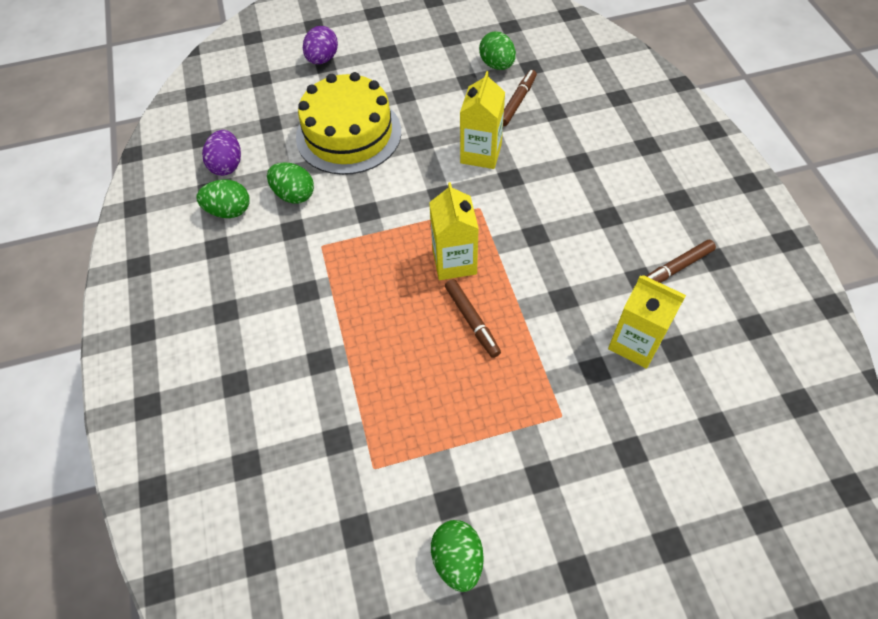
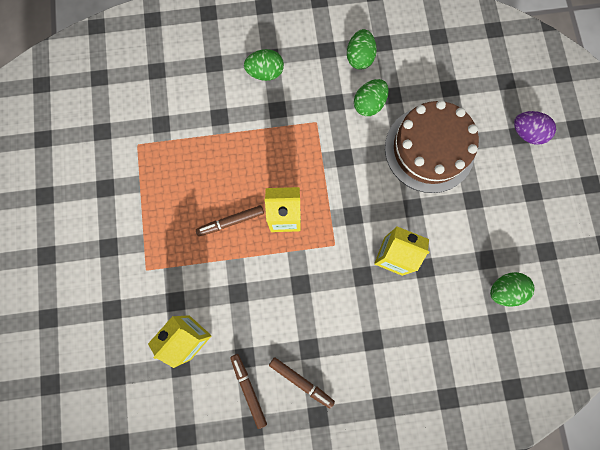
camera: 95 degrees right, 20 degrees up
purple egg [202,130,241,176] -> none
yellow cake [296,72,401,175] -> brown cake [385,100,479,193]
green egg [431,520,484,592] -> green egg moved to [244,49,284,81]
brown marker [503,70,537,126] -> brown marker moved to [269,357,335,409]

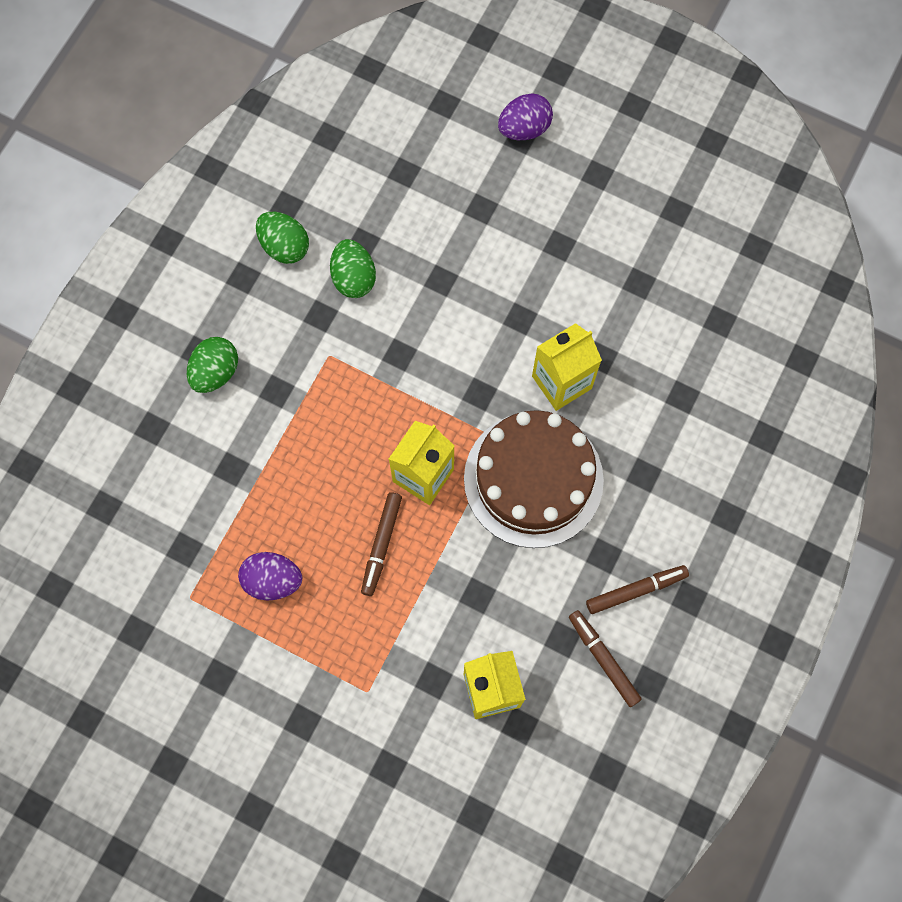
camera: 55 degrees left, 5 degrees down
brown marker [230,354,267,429] -> brown marker turned 45 degrees clockwise [569,610,642,707]
brown cake [385,100,479,193] -> brown cake moved to [464,410,604,548]
green egg [490,272,534,306] -> none
none -> purple egg [238,552,302,601]

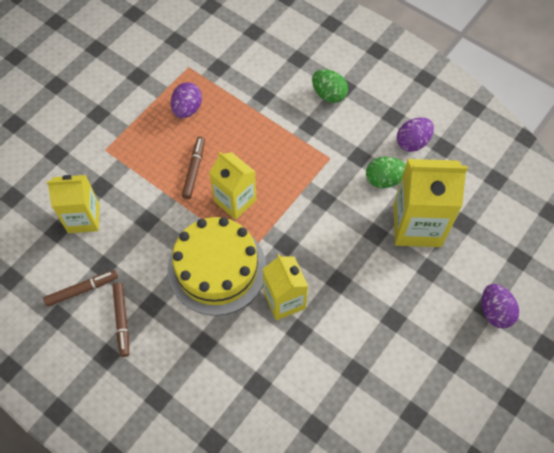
camera: 100 degrees right, 10 degrees down
green egg [256,212,309,264] -> purple egg [397,117,434,152]
brown marker [361,492,402,596] -> brown marker turned 75 degrees clockwise [182,137,205,199]
brown cake [464,410,604,548] -> yellow cake [168,217,266,316]
none -> yellow carton [394,159,468,247]

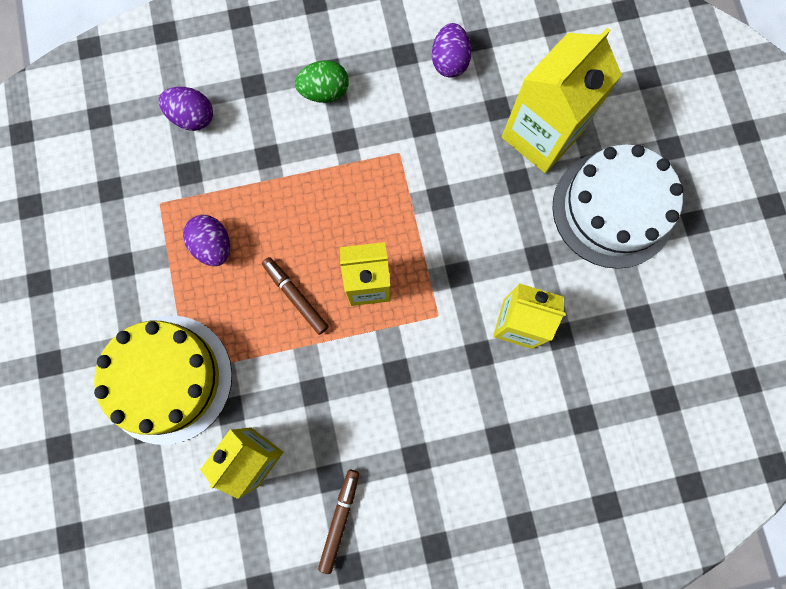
camera: 50 degrees left, 15 degrees up
brown marker [112,283,129,357] -> none
yellow cake [168,217,266,316] -> yellow cake moved to [94,316,232,445]
green egg [366,157,406,188] -> none
purple egg [482,284,519,328] -> purple egg moved to [159,87,213,131]
none -> white cake [552,145,683,269]

